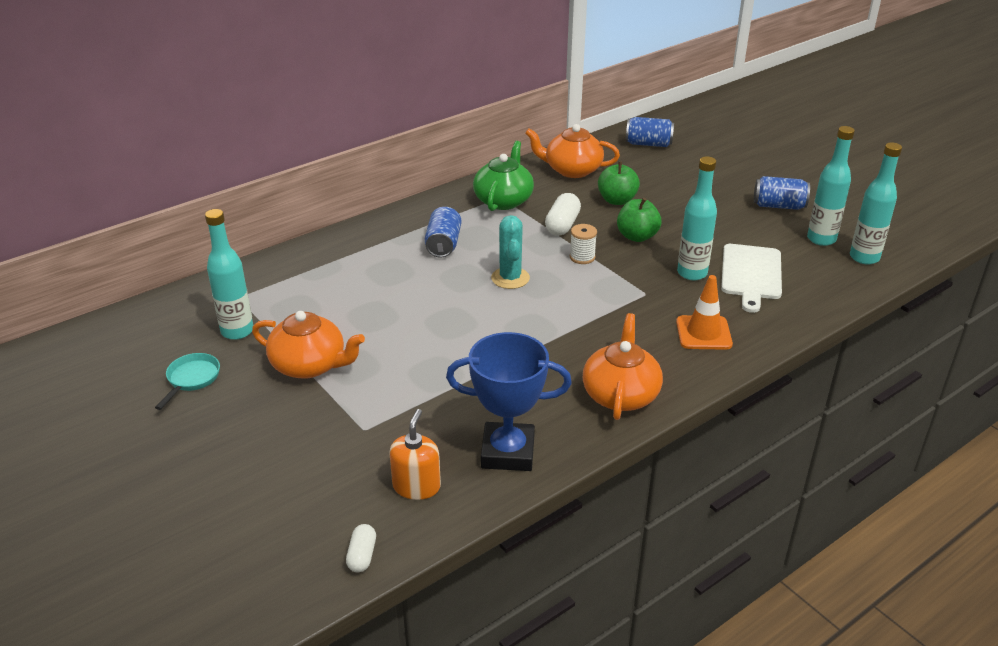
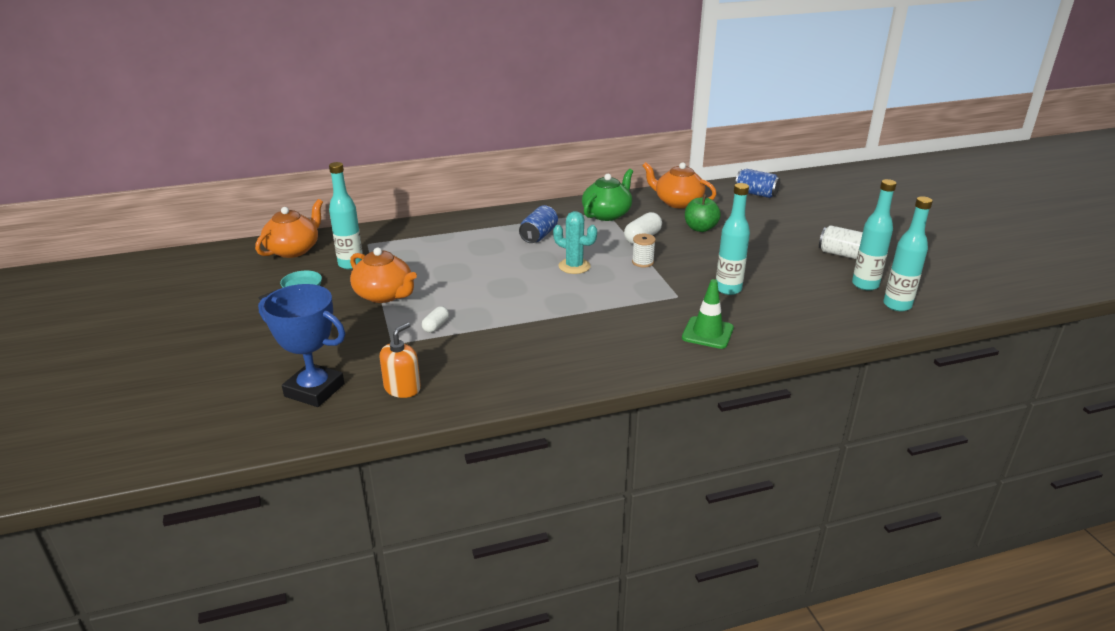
camera: 20 degrees right, 5 degrees down
white capsule [346,524,376,573] -> white capsule moved to [422,306,449,333]
blue trophy [446,332,572,471] -> blue trophy moved to [258,284,345,407]
turquoise cactus [491,215,530,289] -> turquoise cactus turned 75 degrees counterclockwise [553,211,597,274]
orange teapot [583,313,663,420] -> orange teapot moved to [255,199,323,258]
green apple [617,198,661,242] -> none
orange traffic cone [676,275,733,350] -> green traffic cone [682,279,734,349]
white cutting board [721,244,782,313] -> none
blue can [754,176,810,210] -> white can [819,225,863,259]

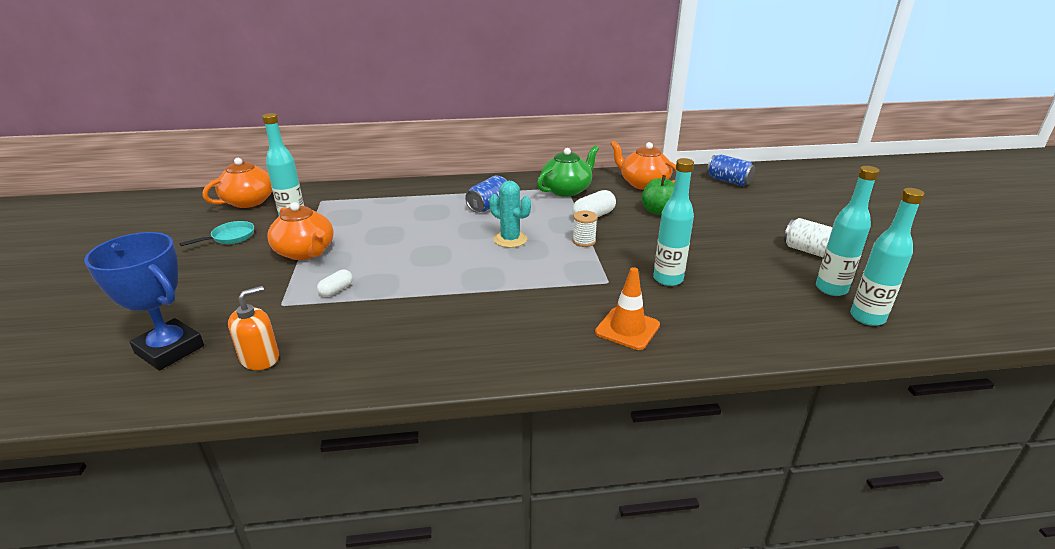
camera: 10 degrees right, 0 degrees up
green traffic cone [682,279,734,349] -> orange traffic cone [595,267,660,350]

